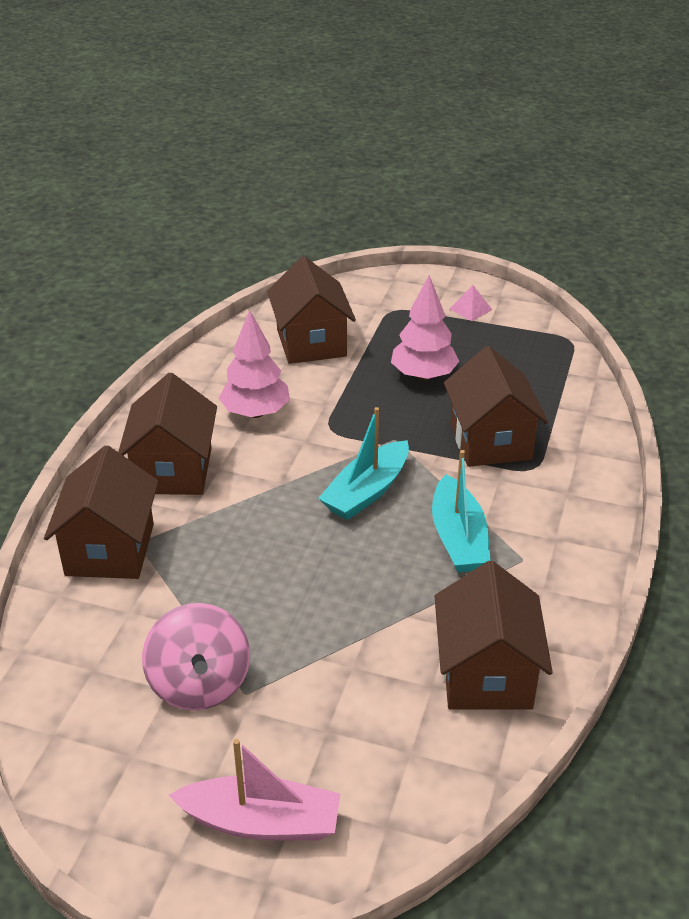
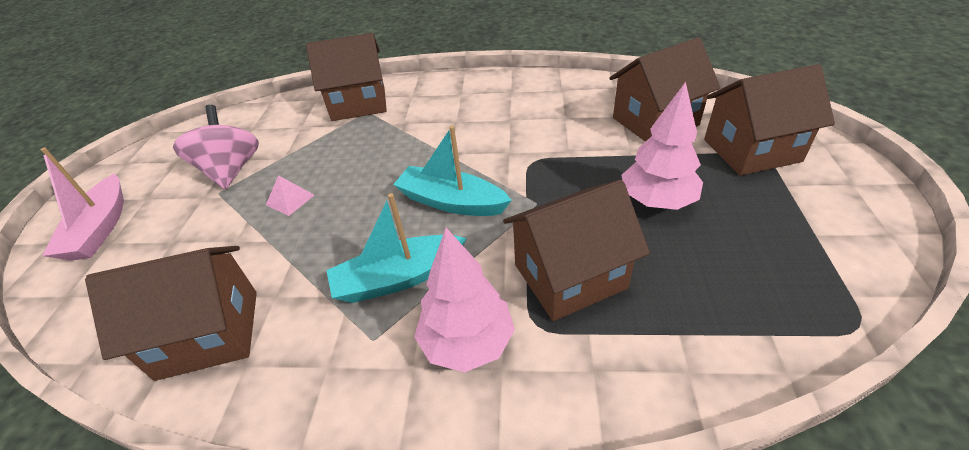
camera: 80 degrees right, 5 degrees up
brown house [118,373,217,495] -> brown house moved to [704,64,835,175]
pink spinning top [142,603,250,710] -> pink spinning top turned 105 degrees clockwise [173,105,259,189]
pink tree [219,309,290,418] -> pink tree moved to [414,228,515,372]
pink pyramid [450,285,493,321] -> pink pyramid moved to [266,175,314,216]

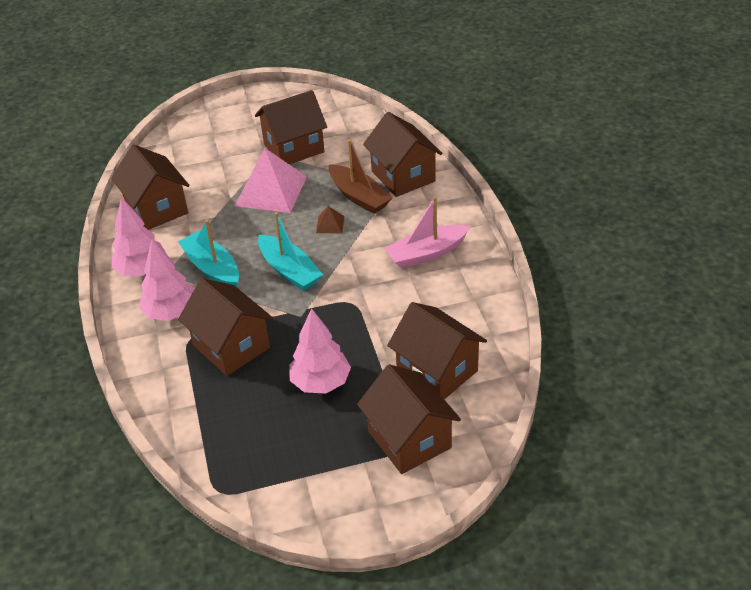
camera: 70 degrees right, 0 degrees up
pink boat [41,147,124,261] -> pink boat moved to [384,196,470,269]
pink spinning top [173,105,259,189] -> brown house [255,90,327,164]
pink pyramid [266,175,314,216] -> pink pyramid [235,148,307,213], size x2.29
turquoise boat [393,126,512,216] -> turquoise boat turned 135 degrees clockwise [258,212,323,291]
none -> pink tree [111,197,167,276]
none -> brown pyramid [316,206,344,233]
none -> brown boat [329,139,392,214]

